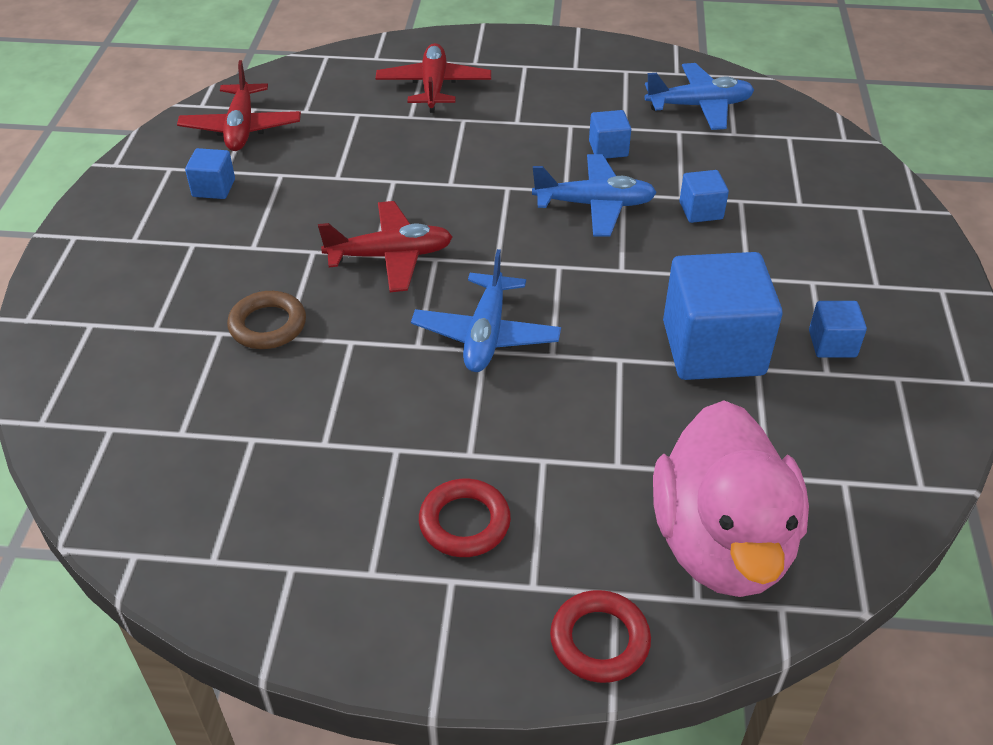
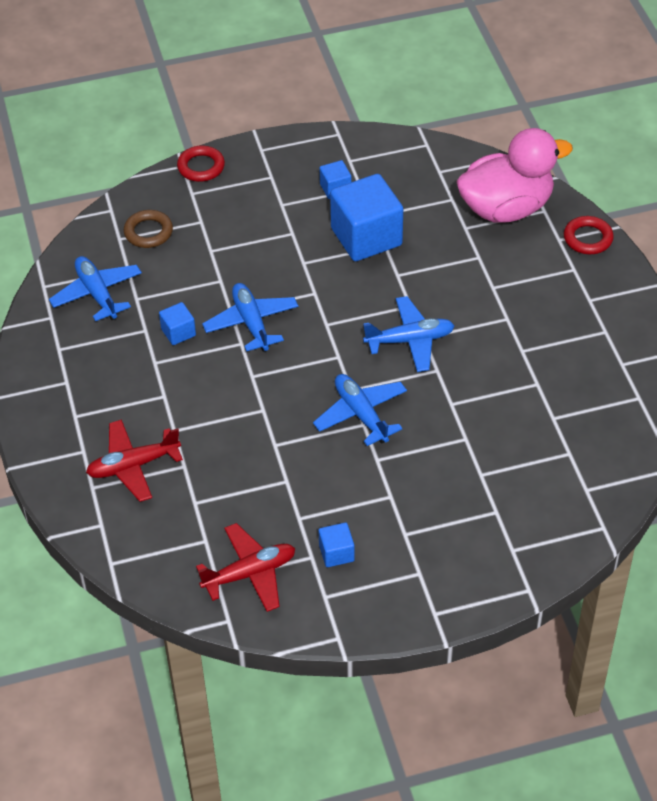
camera: 110 degrees left, 5 degrees up
brown ring [227,291,306,349] -> brown ring moved to [124,210,173,248]
red plane [318,201,452,292] -> blue plane [313,374,407,446]
red ring [419,479,511,557] -> red ring moved to [177,146,225,182]
blue cube [679,170,729,223] -> none

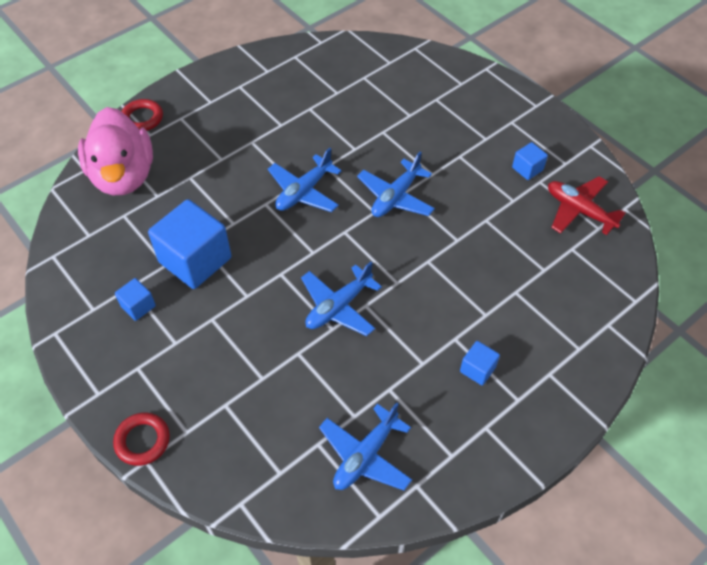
camera: 115 degrees left, 5 degrees up
red plane [86,419,183,502] -> none
brown ring [124,210,173,248] -> none
blue cube [159,302,196,345] -> blue cube moved to [460,341,500,385]
blue plane [363,296,455,372] -> blue plane turned 105 degrees counterclockwise [268,148,342,212]
pink duck [456,128,573,223] -> pink duck turned 150 degrees counterclockwise [78,107,153,195]

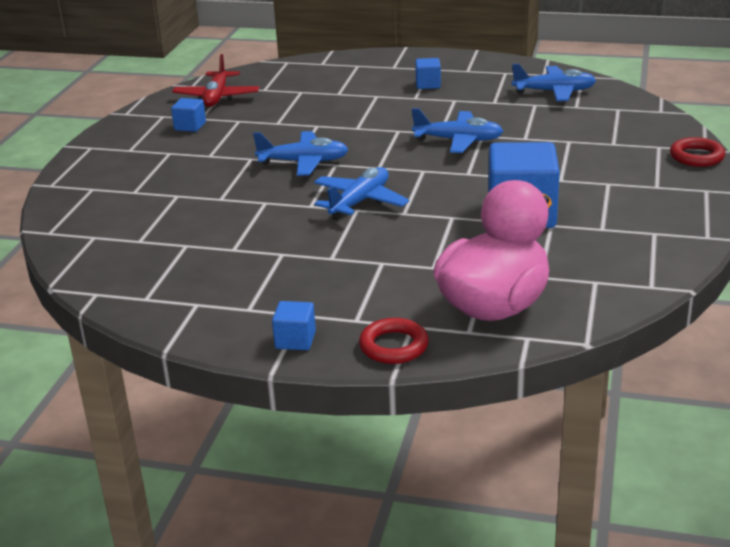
camera: 125 degrees left, 25 degrees down
blue cube [115,278,156,321] -> blue cube moved to [272,301,316,350]
blue plane [268,148,342,212] -> blue plane turned 60 degrees counterclockwise [314,167,409,220]

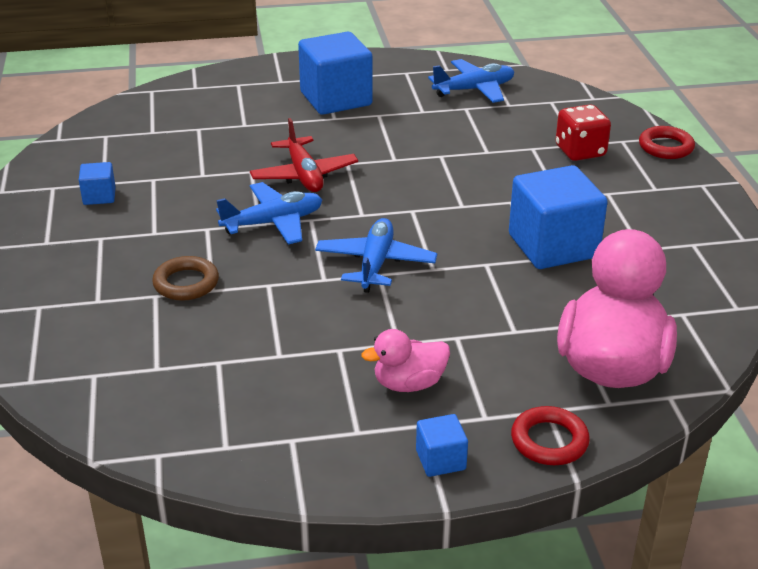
camera: 25 degrees left, 5 degrees up
red plane [172,54,260,107] -> red plane moved to [250,118,358,192]
blue plane [412,108,503,153] -> none
blue cube [415,58,441,89] -> blue cube [298,32,373,115], size x2.14
none -> brown ring [152,256,219,301]
none -> pink duck [361,329,450,392]
none -> red dice [556,104,611,161]

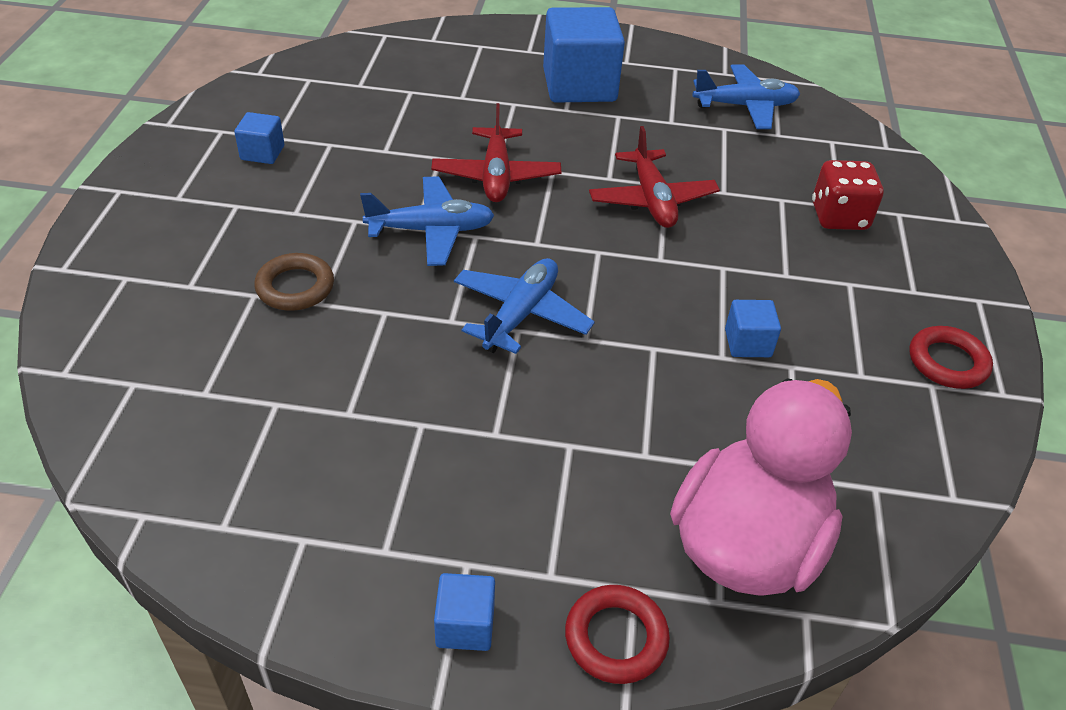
camera: 15 degrees right, 10 degrees up
pink duck [361,329,450,392] -> none
blue cube [509,165,608,269] -> blue cube [725,300,781,357], size x0.47
red ring [639,126,695,159] -> red ring moved to [909,326,993,389]
none -> red plane [589,126,720,228]

